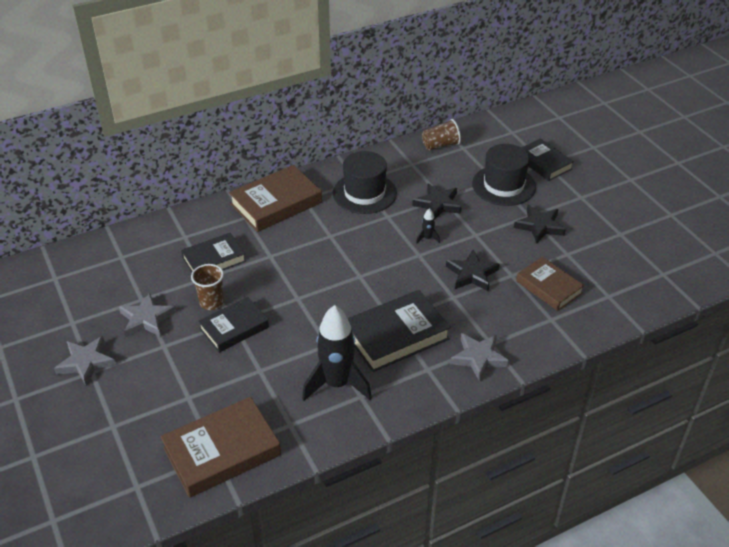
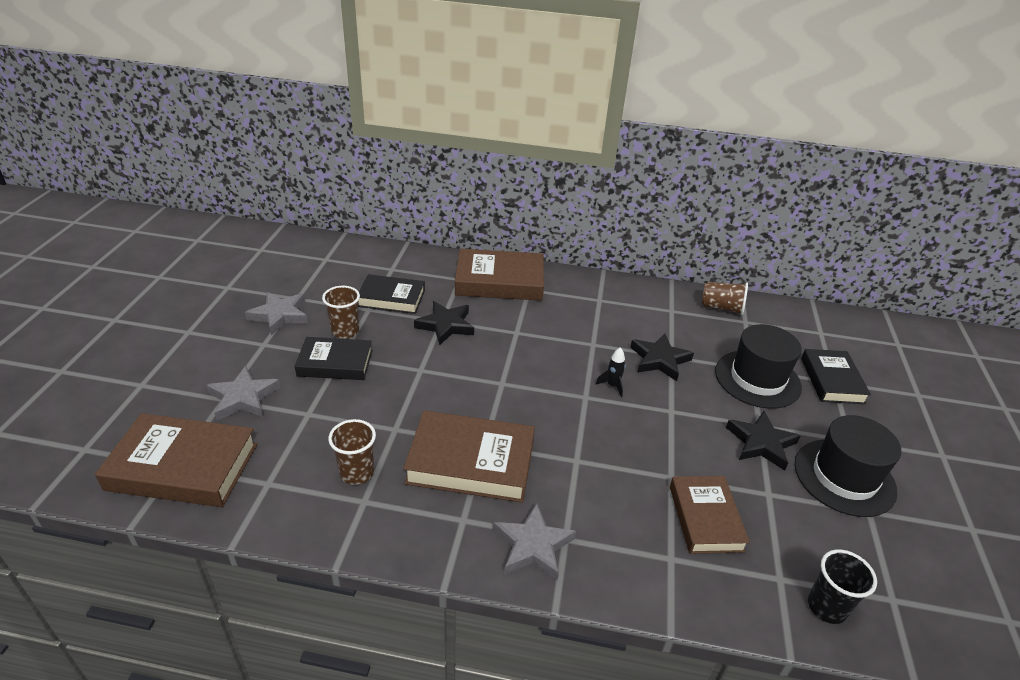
camera: 35 degrees right, 5 degrees down
grey star [54,336,116,386] -> grey star moved to [206,366,281,421]
black rocket [302,305,372,401] -> brown cup [328,419,376,485]
black hat [333,151,397,214] -> black hat moved to [794,415,901,517]
black book [347,290,451,372] -> brown book [403,410,535,503]
black star [446,250,500,291] -> black star moved to [414,301,474,345]
none -> black cup [808,549,877,624]

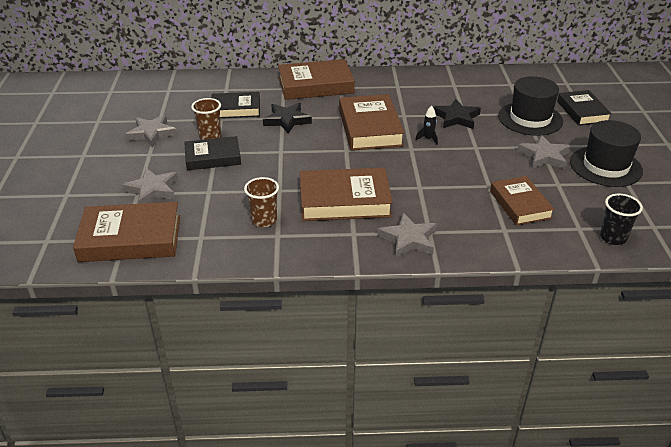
camera: 10 degrees left, 0 degrees up
brown cup [702,281,748,315] -> none
black star [726,411,800,471] -> grey star [517,135,570,169]
none -> brown book [339,94,405,150]

